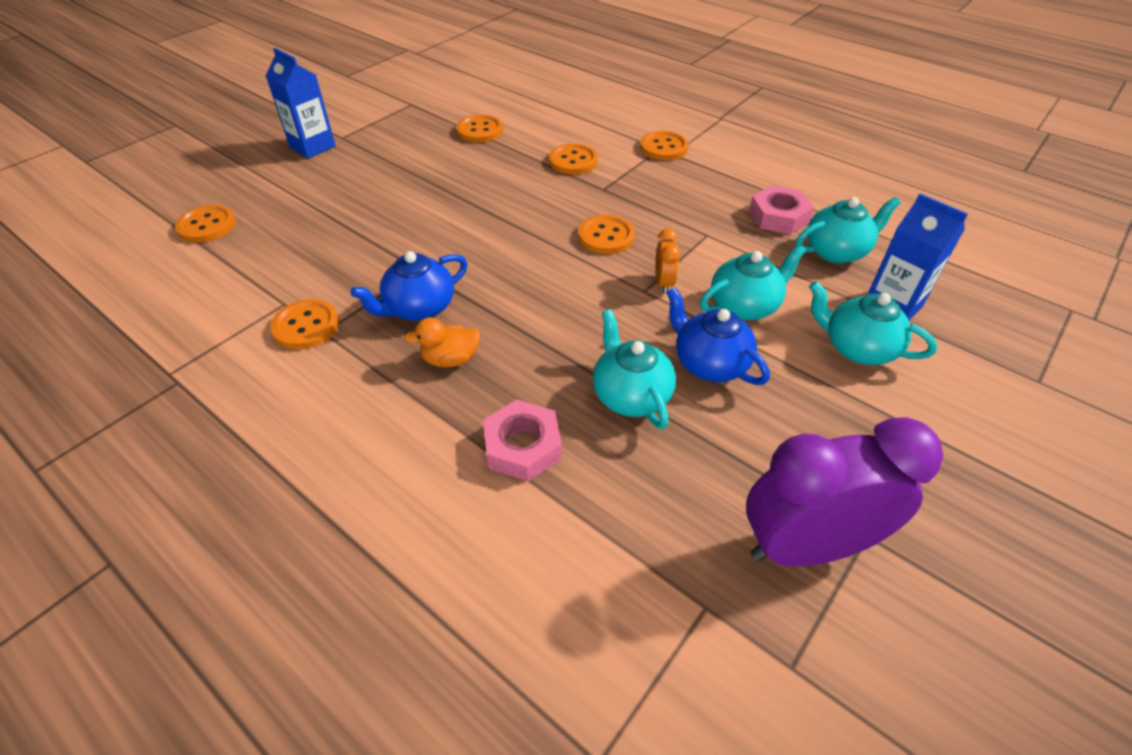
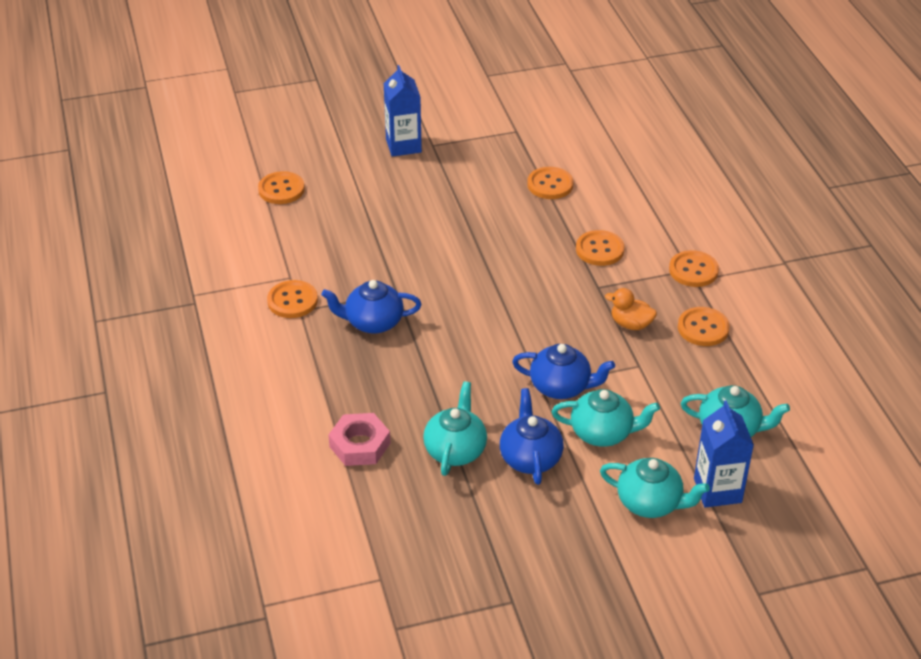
camera: 35 degrees right, 5 degrees down
orange duck [405,318,480,367] -> orange duck moved to [605,288,657,330]
orange button [578,215,635,254] -> orange button moved to [678,307,730,346]
orange clock [655,228,680,294] -> blue teapot [512,344,615,399]
purple clock [746,417,943,567] -> none
pink nut [749,185,814,235] -> none
turquoise teapot [809,281,937,365] -> turquoise teapot turned 135 degrees clockwise [600,458,710,518]

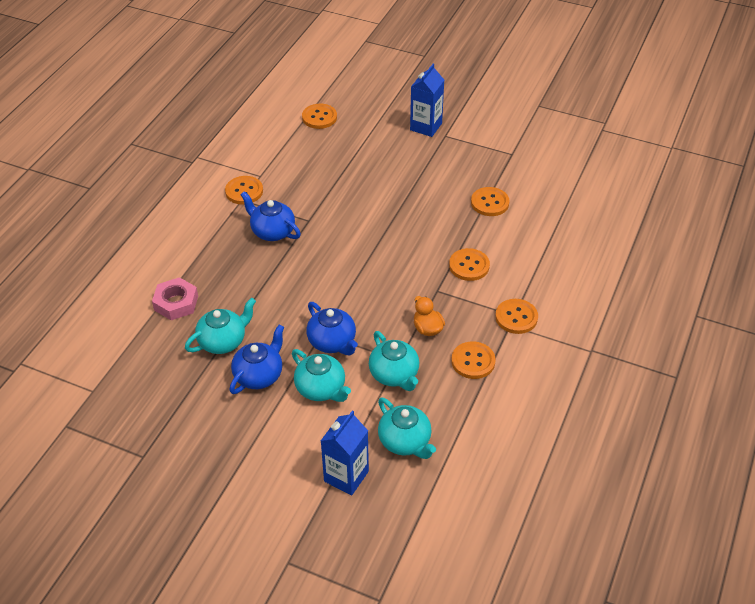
camera: 40 degrees right, 5 degrees up
turquoise teapot [600,458,710,518] -> turquoise teapot moved to [369,331,419,391]

